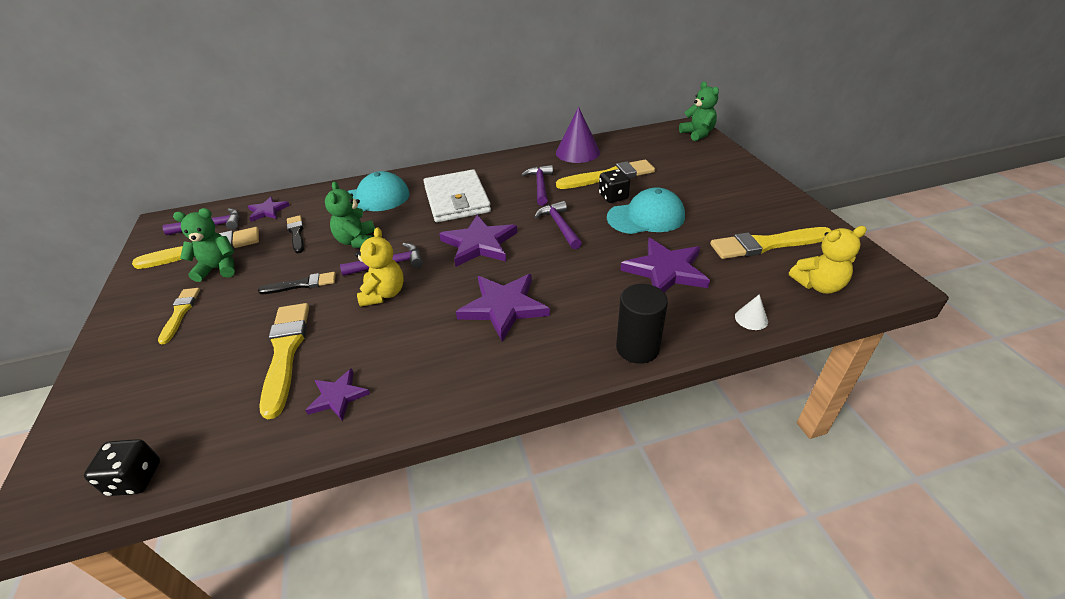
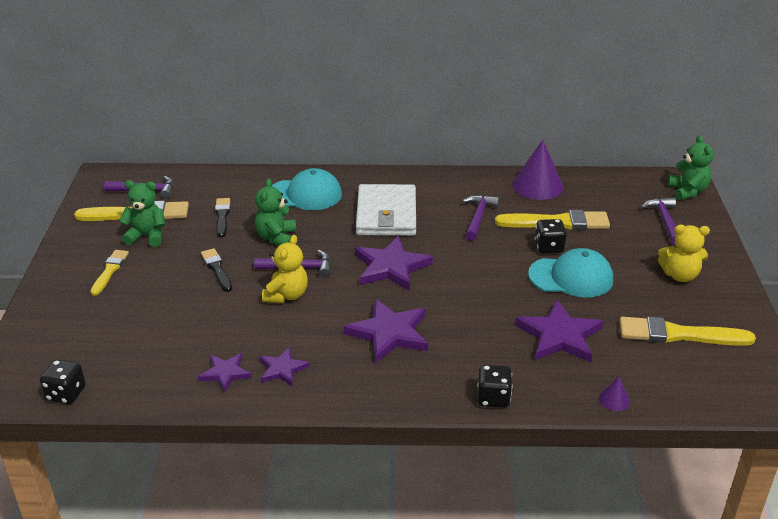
camera: 15 degrees right, 5 degrees down
purple star [248,197,290,222] -> purple star moved to [259,347,310,387]
black brush [258,272,336,294] -> black brush turned 120 degrees counterclockwise [201,248,232,292]
yellow brush [259,303,309,420] -> none
purple hammer [534,201,582,249] -> purple hammer moved to [641,197,676,245]
black cylinder [616,284,668,364] -> black dice [477,365,512,408]
white cone [735,294,768,330] -> purple cone [599,377,630,411]
yellow teddy bear [789,226,867,294] -> yellow teddy bear moved to [658,225,710,282]

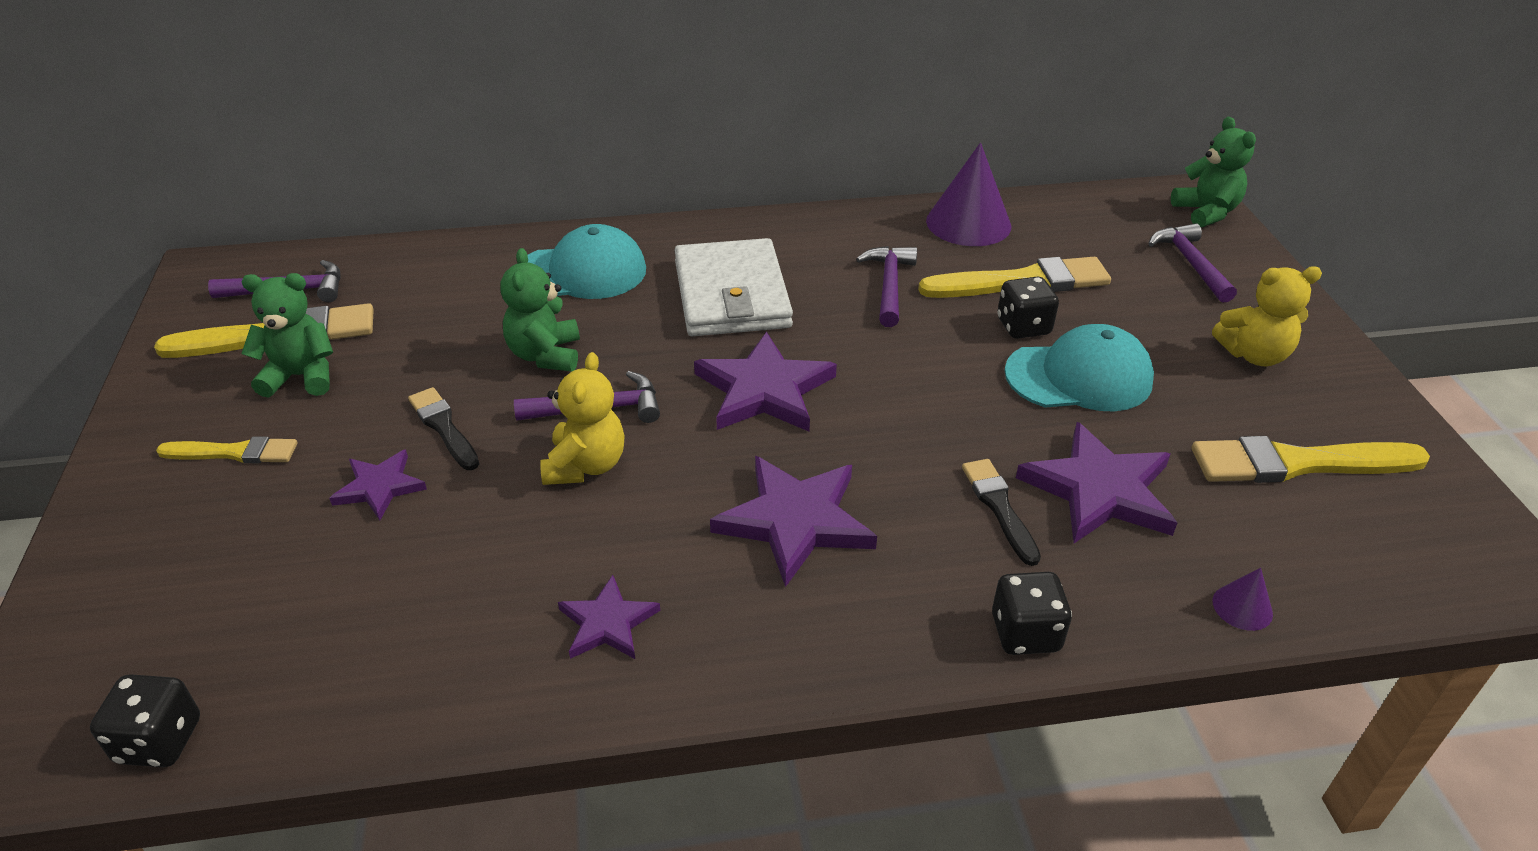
camera: 10 degrees left, 5 degrees up
yellow brush [90,250,129,295] -> yellow brush turned 90 degrees clockwise [156,436,297,463]
purple star [198,353,252,393] -> purple star moved to [329,449,427,520]
black brush [215,198,230,238] -> black brush moved to [962,459,1041,566]

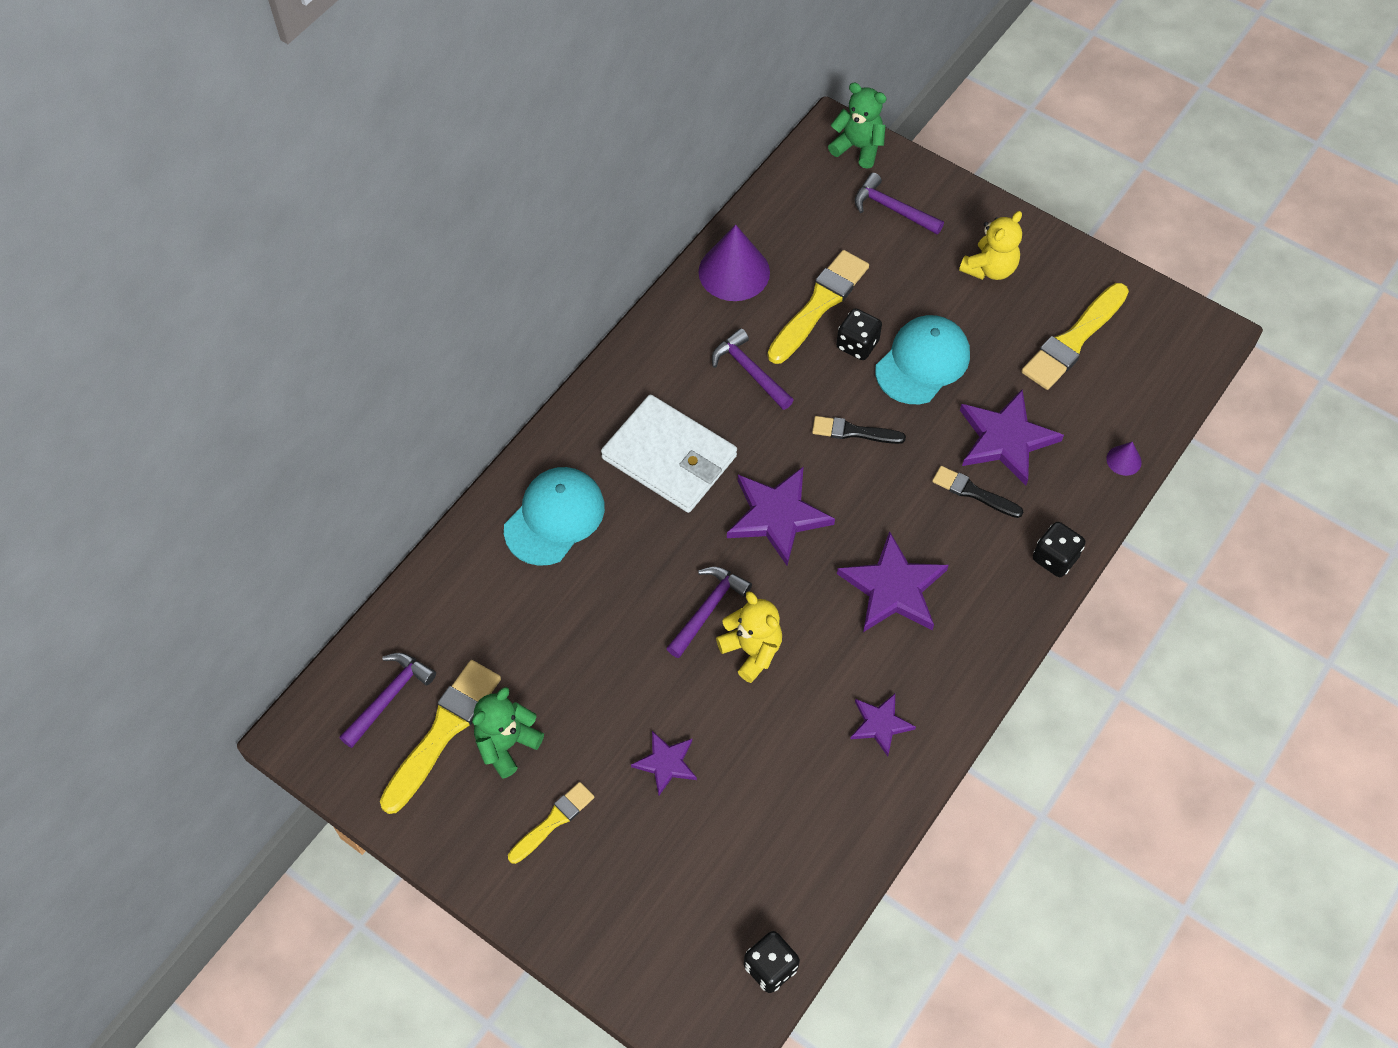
camera: 45 degrees left, 20 degrees up
black brush [408,387,479,470] -> black brush moved to [812,416,906,444]
green teddy bear [500,248,580,372] -> none

